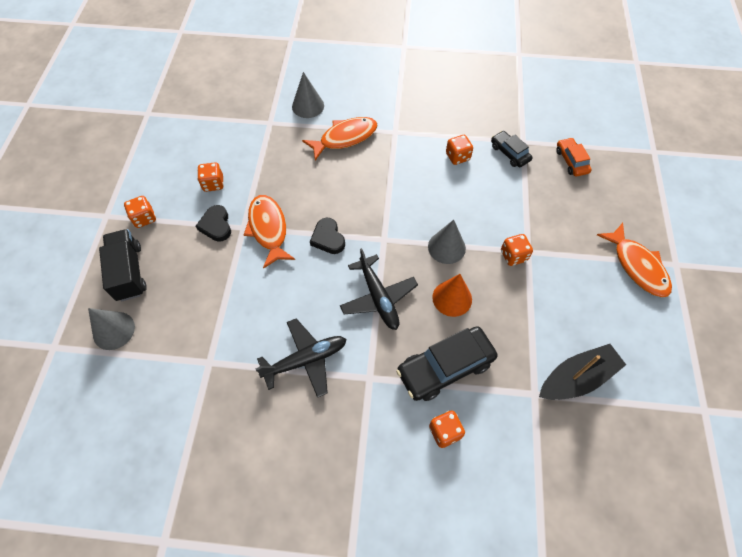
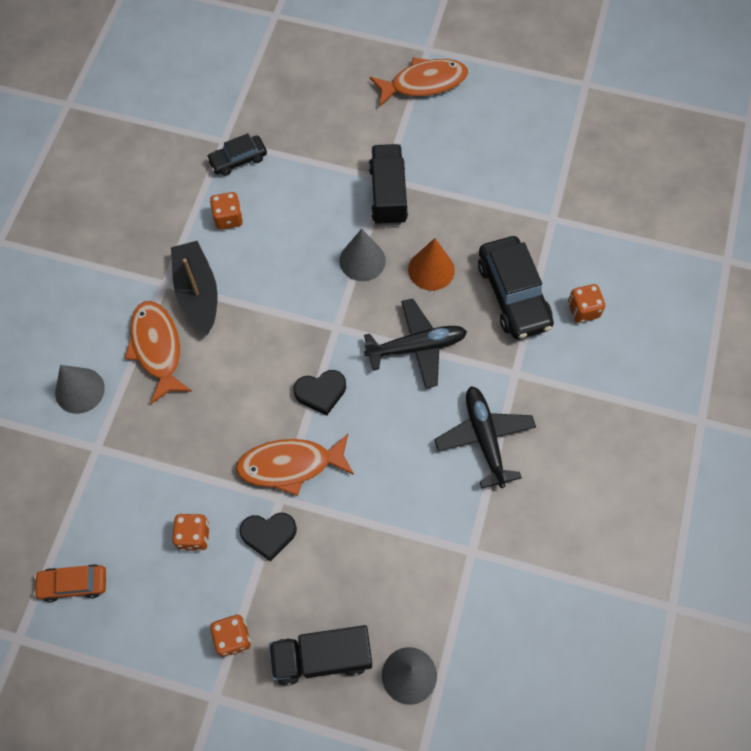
camera: 80 degrees left, 5 degrees up
orange dice [501,234,533,266] -> black truck [369,144,408,226]
black boat [539,344,626,400] -> black boat moved to [171,241,217,334]
orange car [556,137,592,177] -> orange car moved to [34,564,106,602]

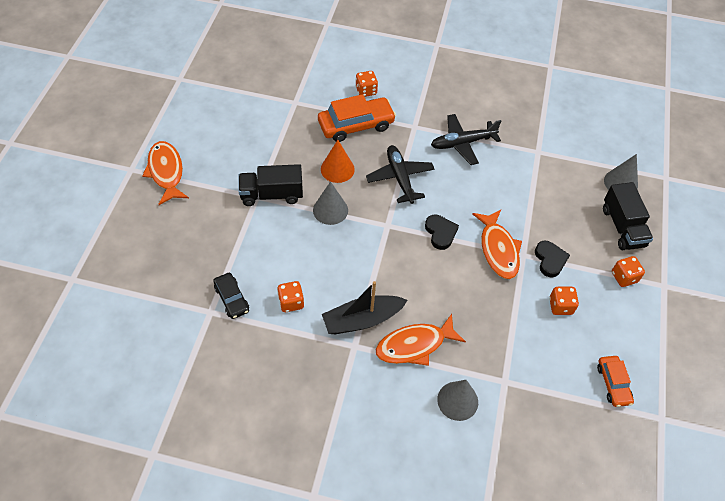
camera: 95 degrees left, 10 degrees down
black car [478,236,554,339] -> orange car [318,94,396,142]

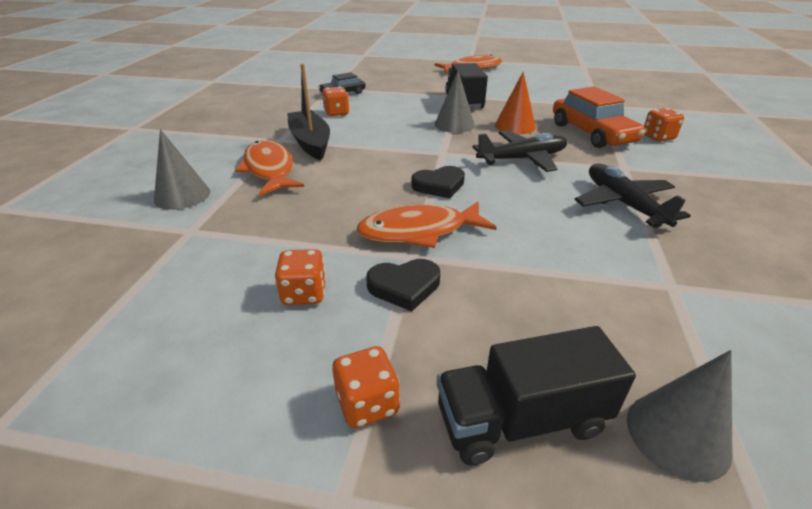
camera: 90 degrees right, 20 degrees down
orange car [597,356,634,407] -> none

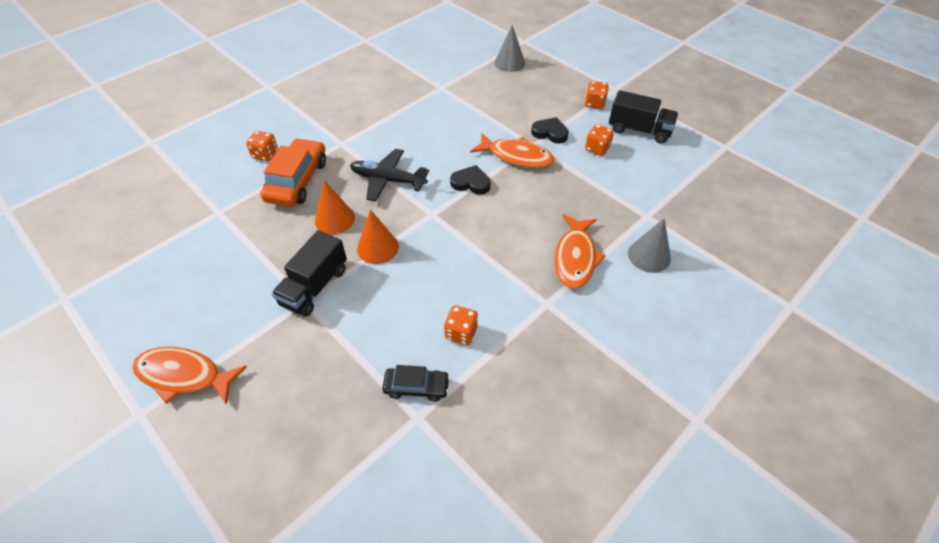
camera: 145 degrees left, 15 degrees up
black boat [287,64,330,160] -> none
grey cone [435,71,475,133] -> orange cone [357,209,399,264]
black truck [437,326,636,466] -> black truck moved to [609,90,678,144]
black plane [574,164,691,228] -> none

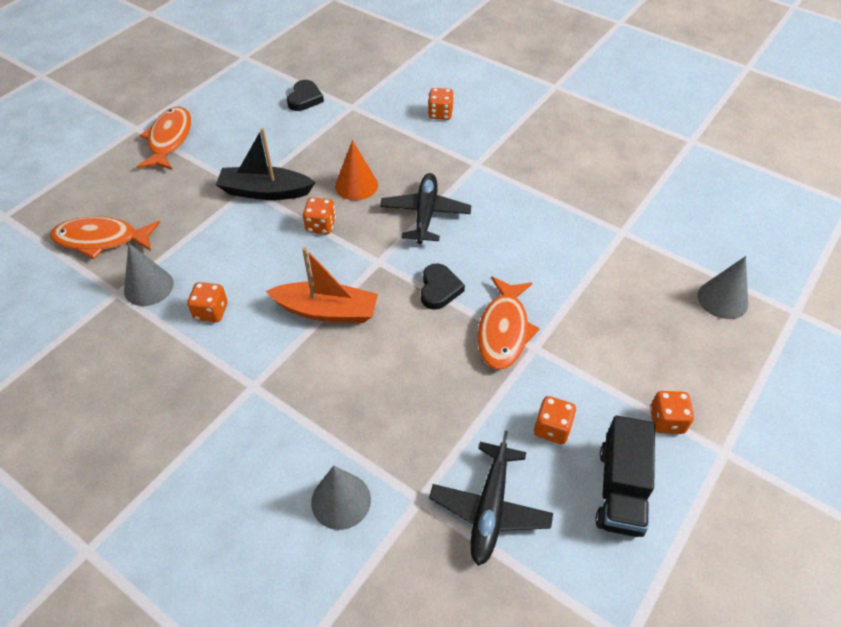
camera: 80 degrees right, 0 degrees up
orange car [260,138,326,207] -> none
black truck [271,230,347,316] -> black boat [216,128,315,200]
orange cone [357,209,399,264] -> orange dice [303,197,336,234]
black car [382,365,450,402] -> grey cone [124,243,174,306]
black heart [531,117,569,144] -> black heart moved to [287,80,324,111]
orange fish [554,214,606,289] -> orange fish moved to [50,217,160,259]
none -> orange boat [266,247,378,323]
none -> black plane [429,431,553,566]

